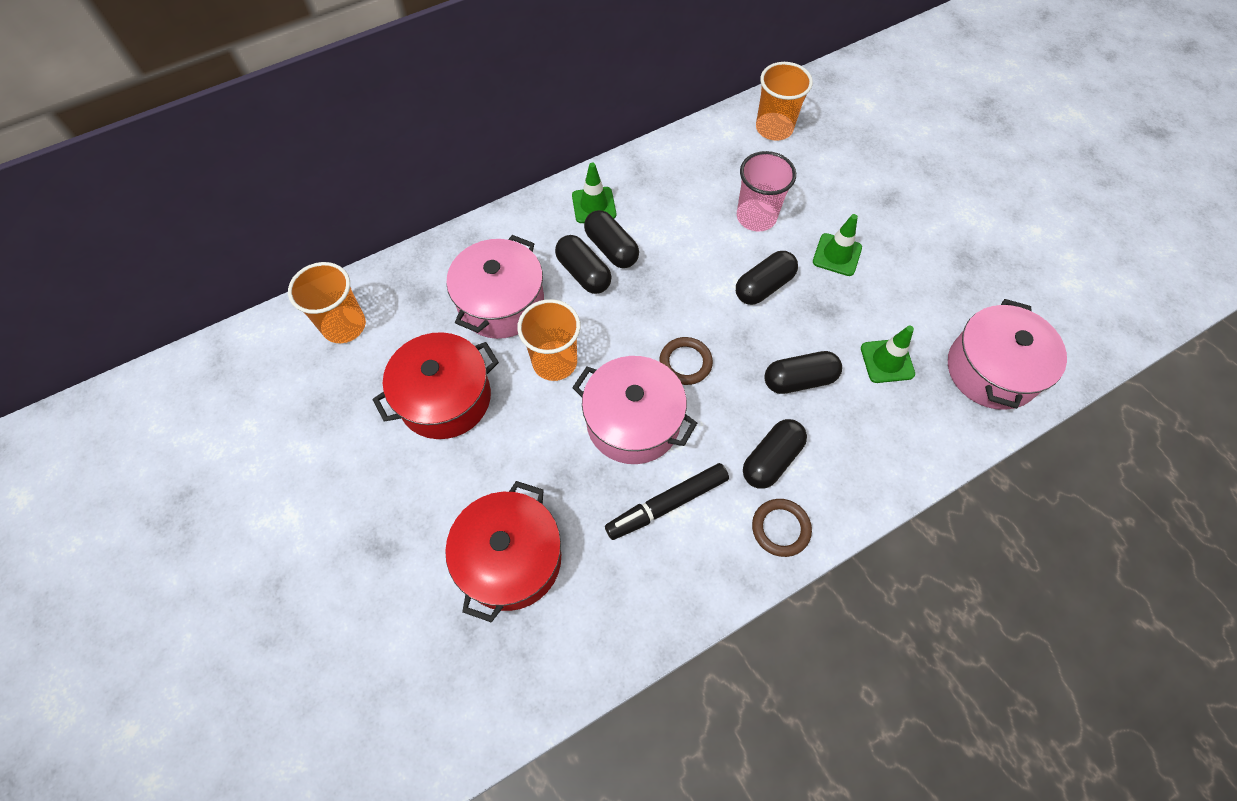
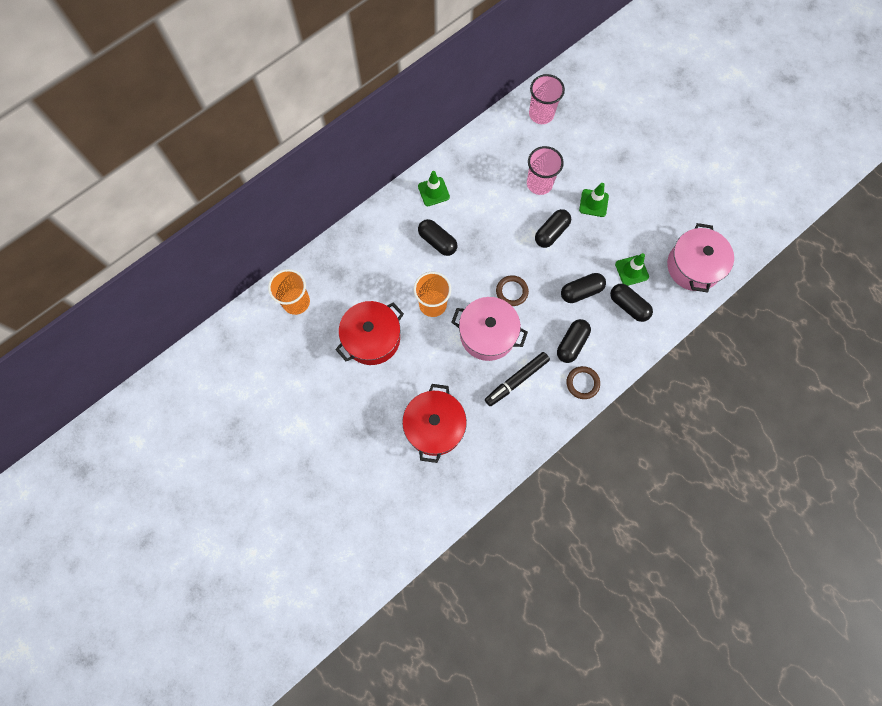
camera: 10 degrees left, 10 degrees up
pink pot [446,235,544,339] -> none
black capsule [584,210,639,268] -> black capsule moved to [610,284,653,322]
orange cup [756,62,813,141] -> pink cup [529,74,565,124]

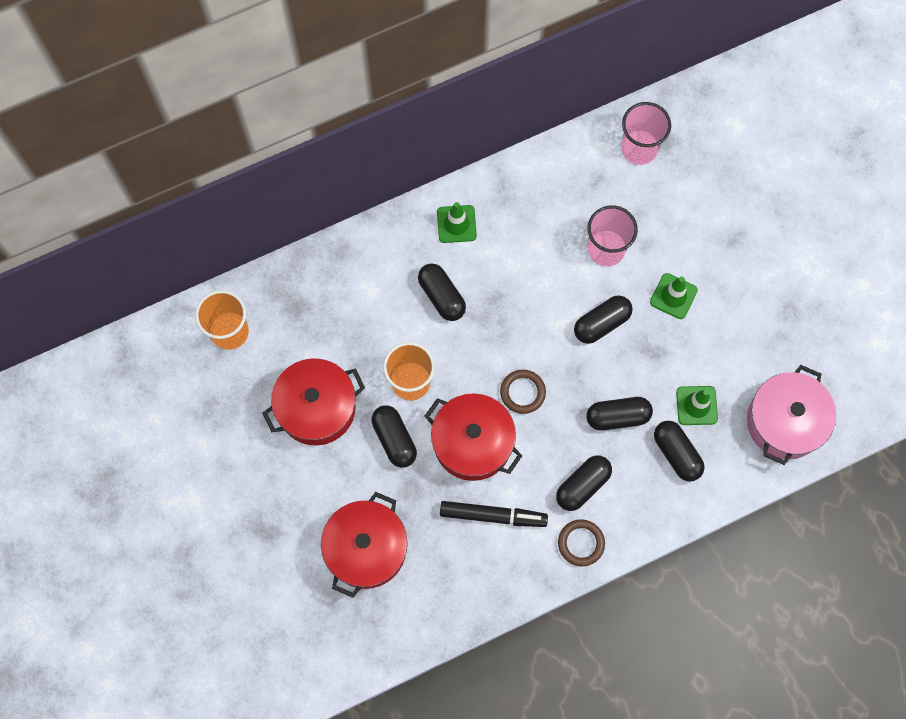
camera: 15 degrees right, 0 degrees up
pink pot [451,297,528,361] -> red pot [425,393,522,481]
black marker [485,352,550,406] -> black marker turned 150 degrees counterclockwise [440,501,548,527]
none -> black capsule [371,405,417,468]

